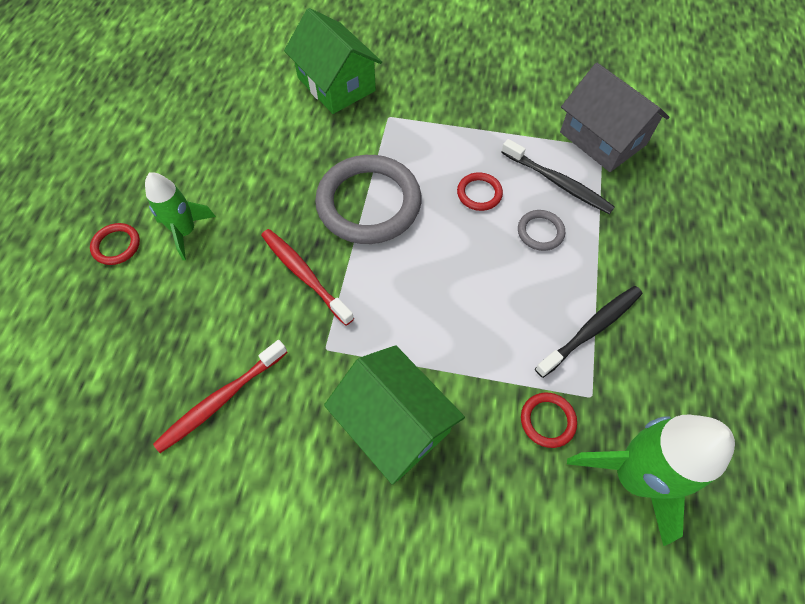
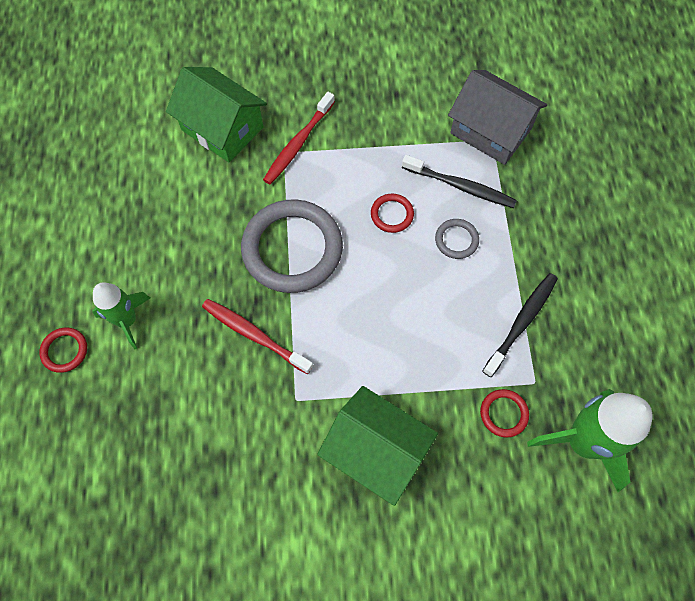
camera: 15 degrees left, 5 degrees up
red toothbrush [153,340,288,453] -> red toothbrush moved to [263,92,335,184]

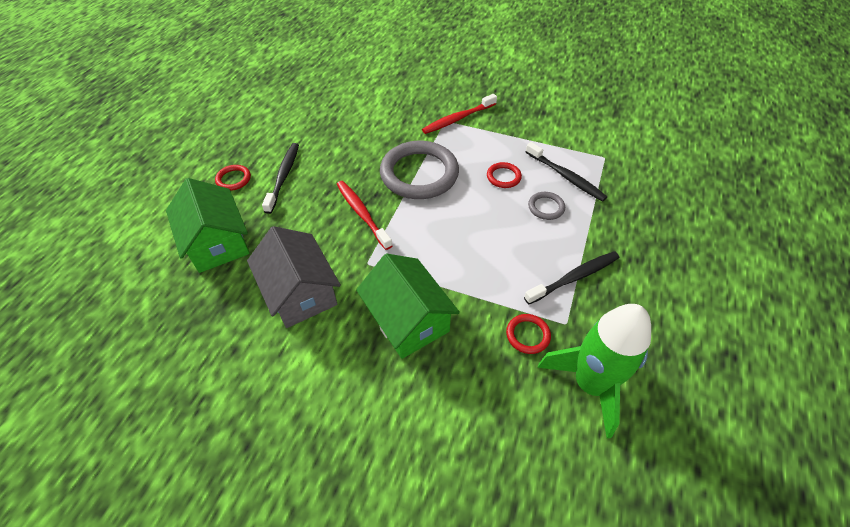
camera: 25 degrees right, 15 degrees down
green rocket [92,283,150,349] -> black toothbrush [262,143,299,214]
green house [166,67,267,162] -> green house moved to [166,178,250,273]
grey house [448,70,547,165] -> grey house moved to [247,226,341,328]

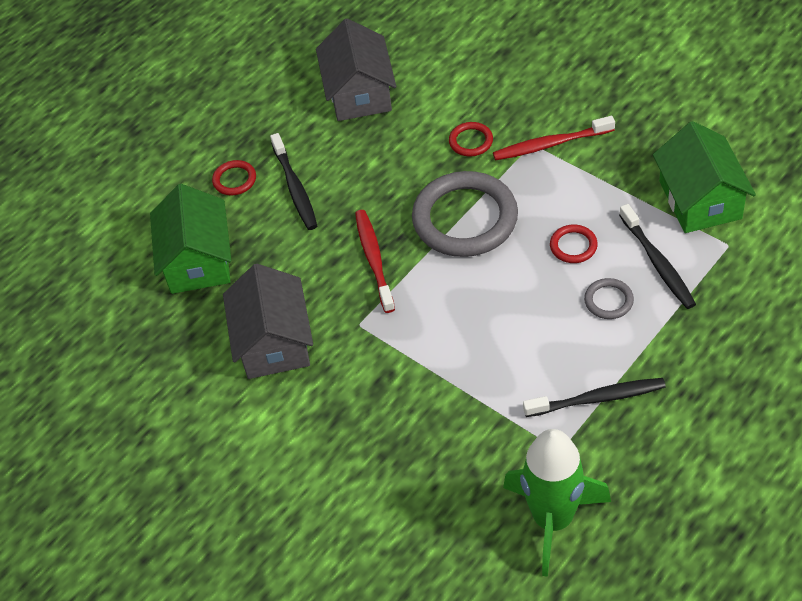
camera: 25 degrees right, 0 degrees up
black toothbrush [262,143,299,214] -> black toothbrush turned 135 degrees clockwise [270,133,317,230]
green house [356,254,460,359] -> green house moved to [653,121,756,233]
red ring [506,314,551,354] -> red ring moved to [449,122,493,157]
none -> grey house [316,18,396,121]

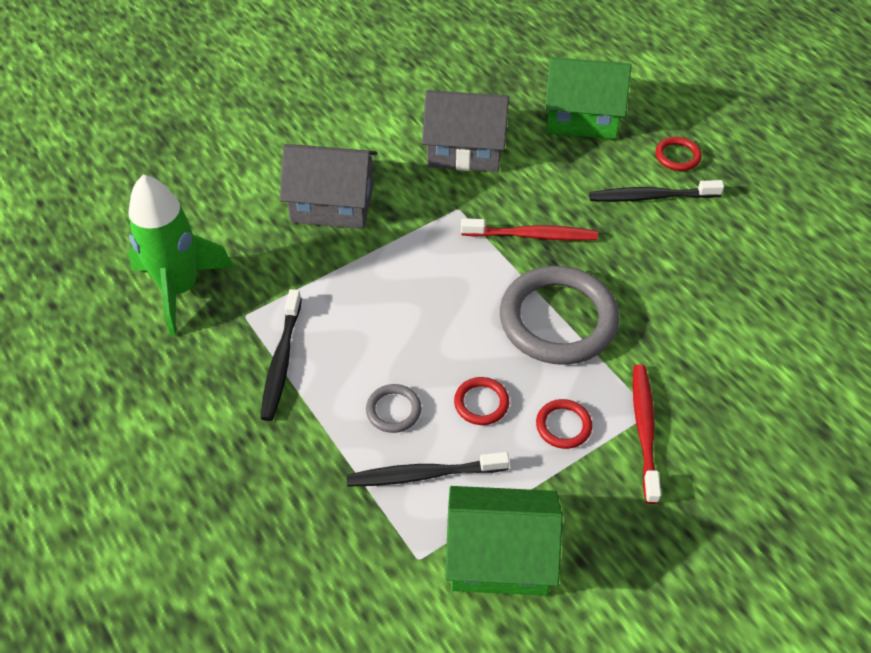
camera: 100 degrees right, 0 degrees up
grey house [316,18,396,121] -> grey house moved to [280,144,377,229]
red ring [449,122,493,157] -> red ring moved to [536,399,592,449]

